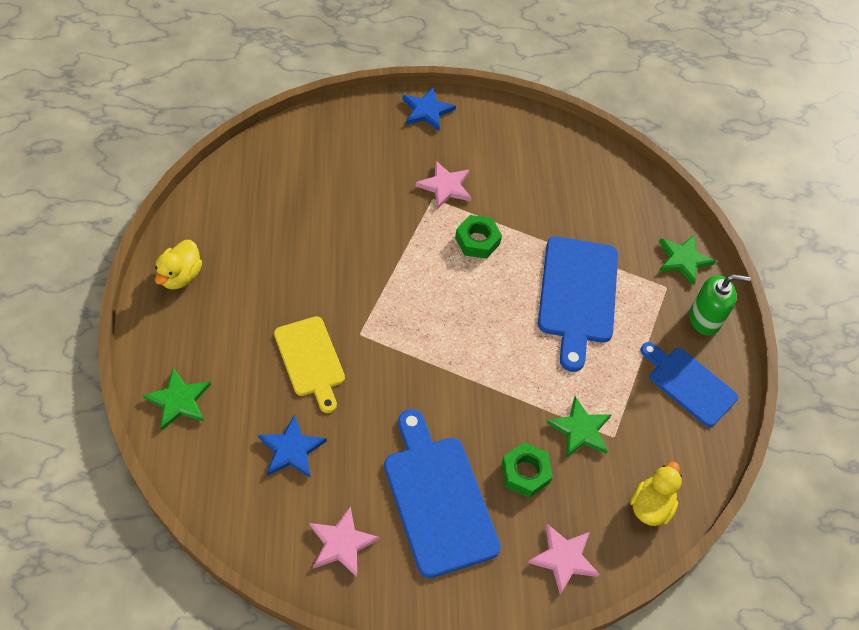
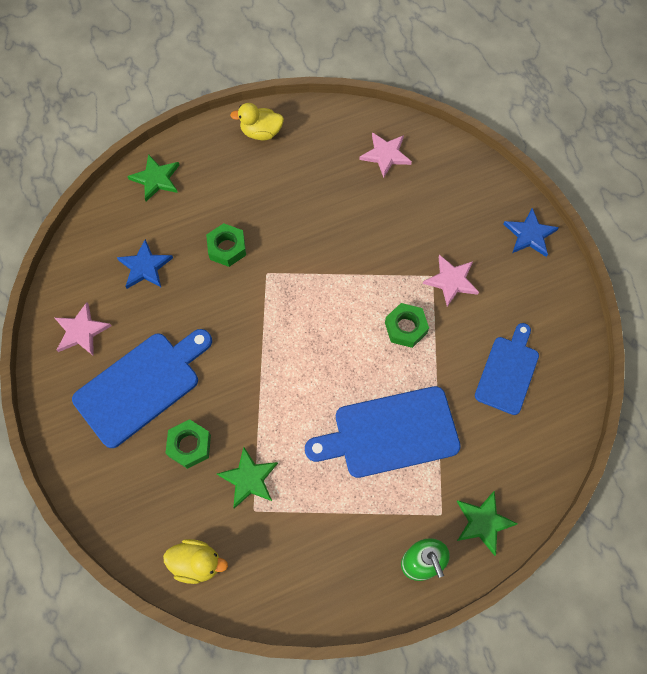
camera: 75 degrees right, 10 degrees up
yellow cutting board [274,316,345,413] -> green nut [206,223,246,267]
pink star [528,524,600,595] -> pink star moved to [359,132,412,178]
blue cutting board [640,342,738,427] -> blue cutting board moved to [475,323,539,415]

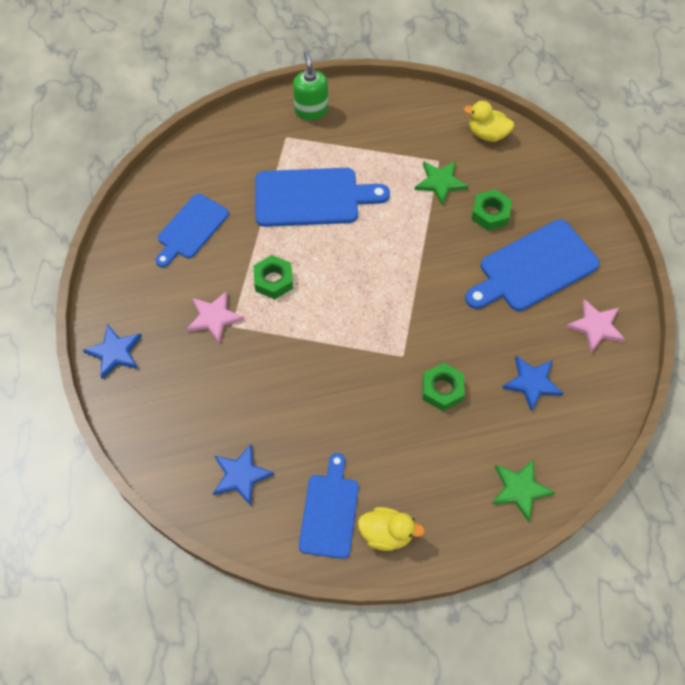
camera: 170 degrees left, 5 degrees down
pink star [359,132,412,178] -> blue star [213,444,274,506]
green star [457,491,518,556] -> none
none -> blue cutting board [299,453,359,559]

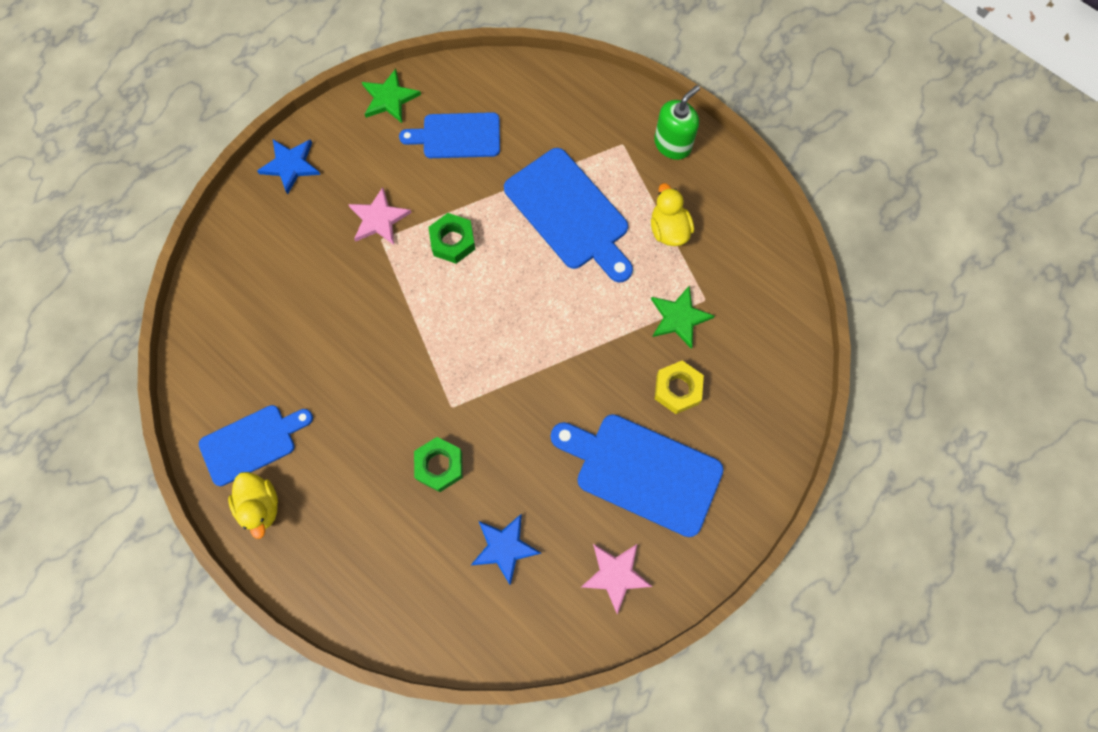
camera: 55 degrees right, 10 degrees up
blue star [213,444,274,506] -> none
yellow duck [464,101,514,142] -> yellow duck moved to [651,183,694,246]
green nut [471,189,512,231] -> yellow nut [655,360,704,414]
green star [492,459,555,522] -> green star moved to [362,69,421,123]

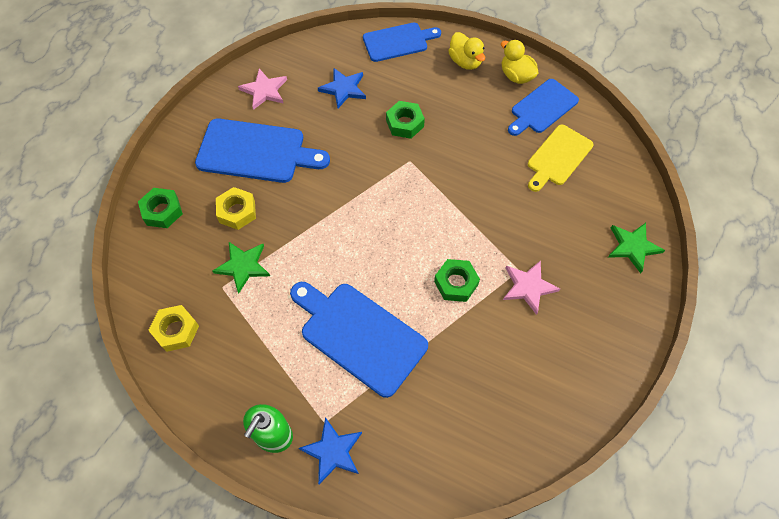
camera: 165 degrees right, 10 degrees down
blue star [257,139,321,194] -> blue star moved to [299,417,362,484]
green star [362,69,421,123] -> green star moved to [608,223,665,273]
blue cutting board [399,112,500,158] -> blue cutting board moved to [363,23,441,62]
yellow duck [651,183,694,246] -> yellow duck moved to [448,32,485,70]
none -> green nut [138,188,183,228]
none -> yellow nut [148,305,199,352]
none -> yellow cutting board [528,125,594,192]

